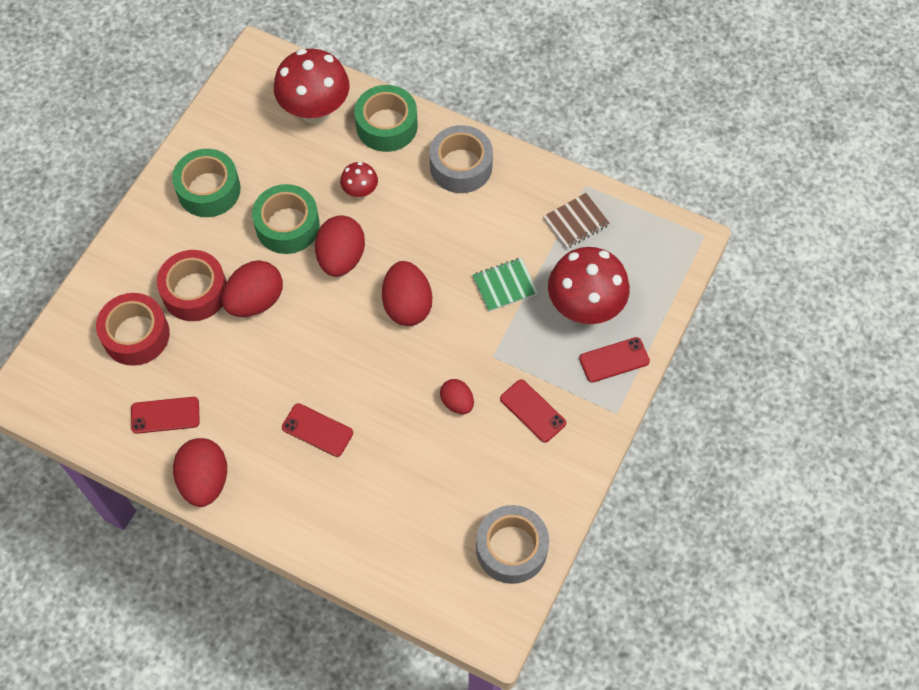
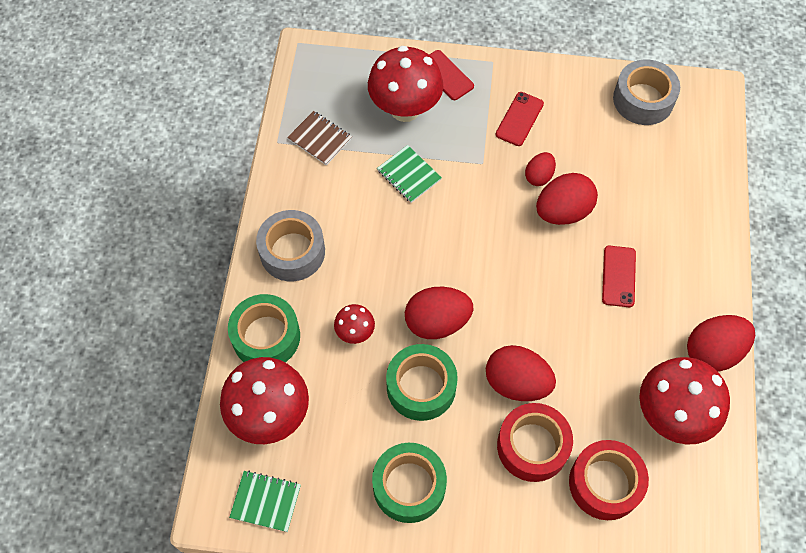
camera: 110 degrees left, 0 degrees up
red phone [131,397,200,434] -> red mushroom [639,357,730,445]
red egg [382,261,432,326] -> red egg moved to [536,173,598,225]
none -> green notebook [229,471,301,532]

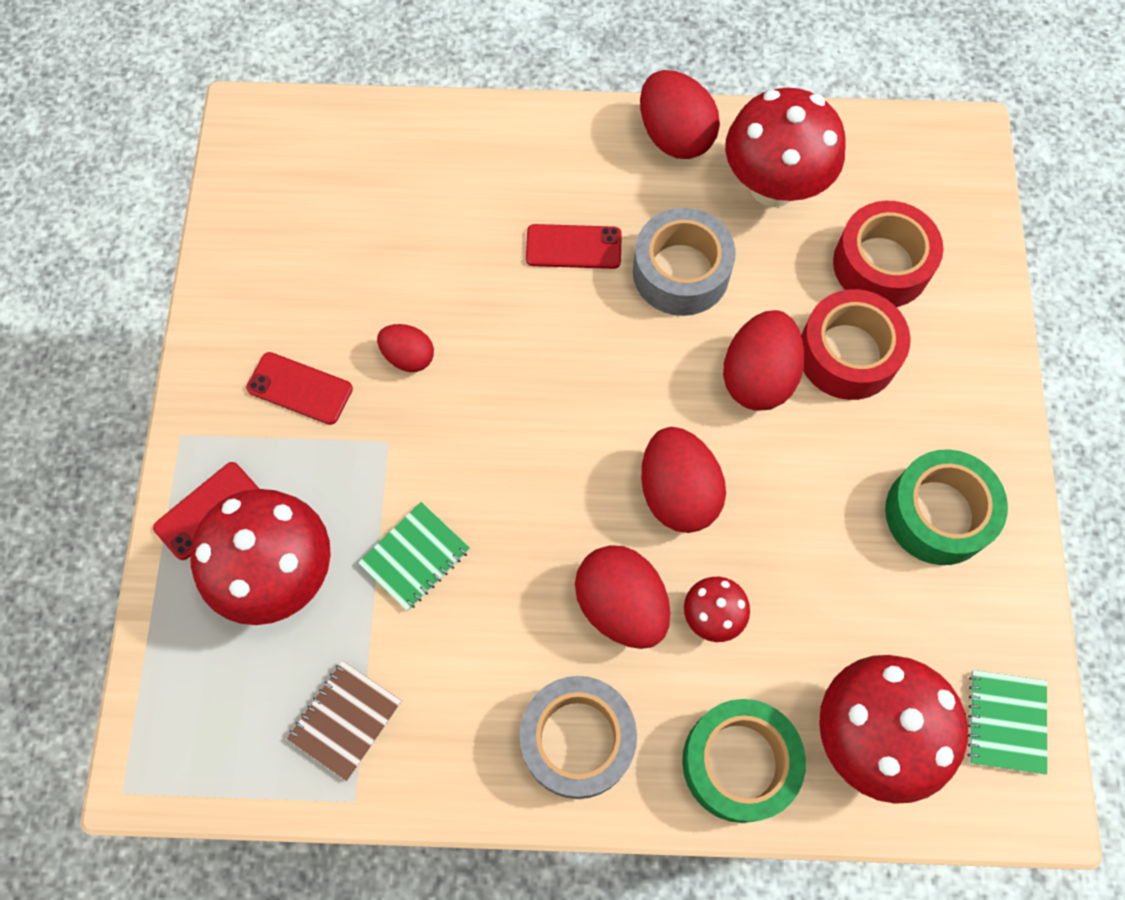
camera: 95 degrees left, 5 degrees up
green tape [386,344,458,421] -> none
red egg [536,173,598,225] -> red egg moved to [575,545,670,649]
grey tape [613,59,680,125] -> grey tape moved to [633,208,736,316]

